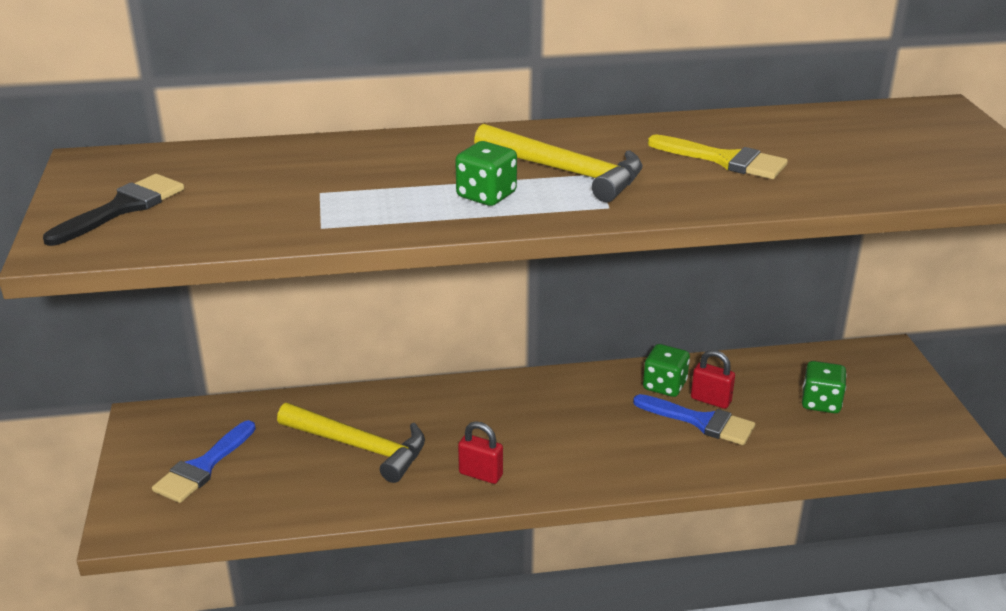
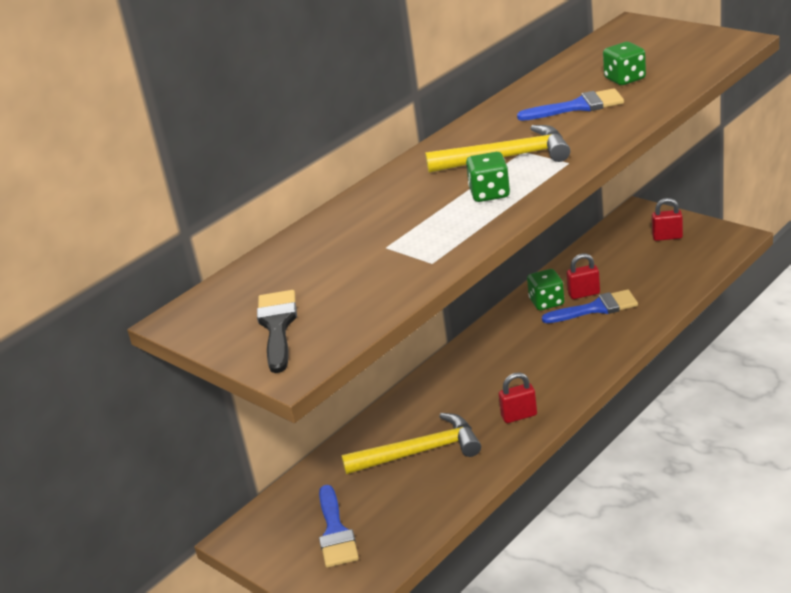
camera: 35 degrees left, 0 degrees up
yellow brush [648,135,788,179] -> blue brush [517,88,624,121]
green dice [802,361,847,413] -> green dice moved to [603,42,646,85]
none -> red padlock [652,198,683,241]

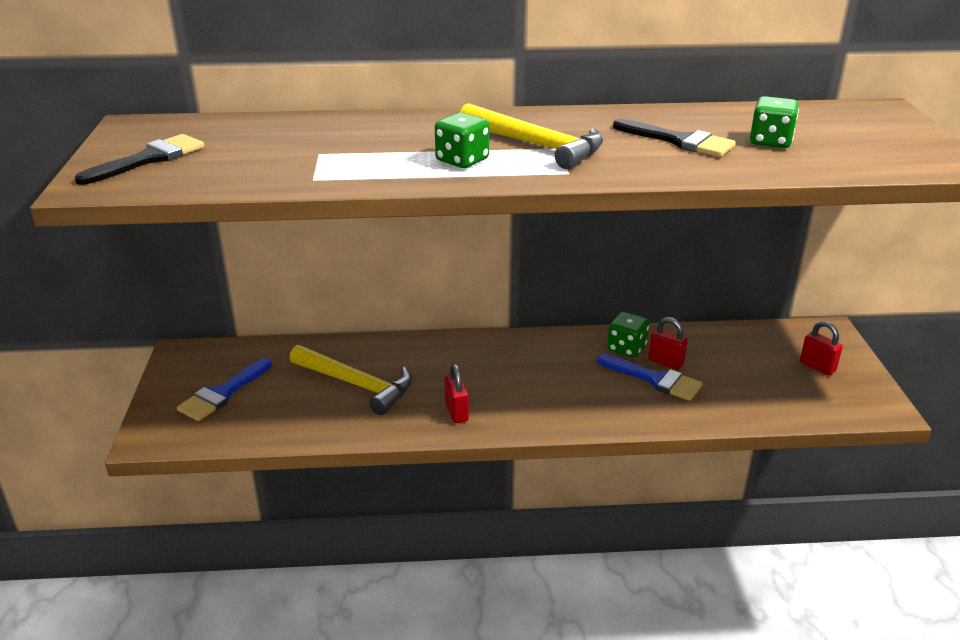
camera: 40 degrees right, 0 degrees up
red padlock [499,372,537,423] -> red padlock turned 45 degrees clockwise [445,364,469,423]
blue brush [517,88,624,121] -> black brush [613,119,736,157]

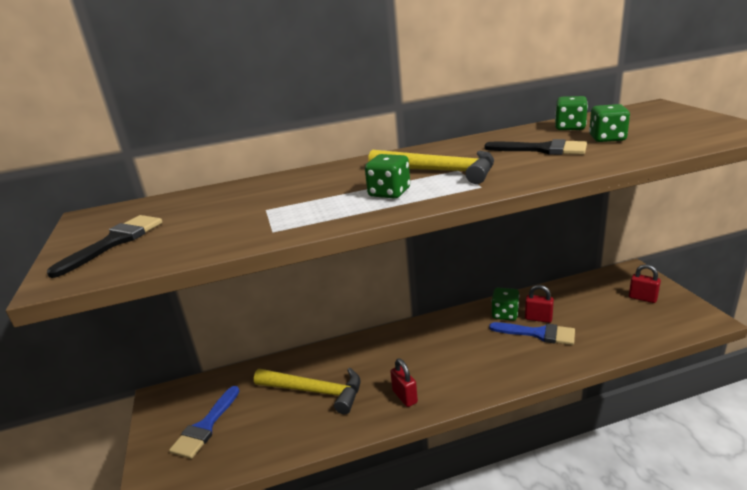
camera: 10 degrees left, 5 degrees down
none -> green dice [555,96,588,130]

